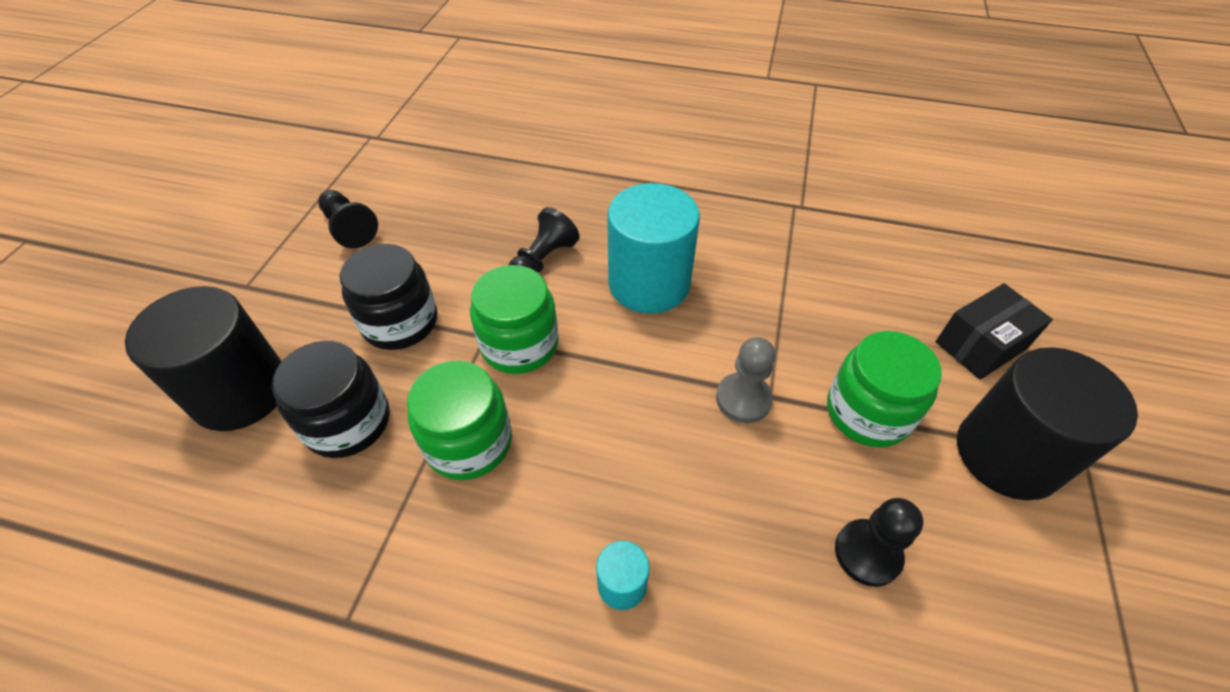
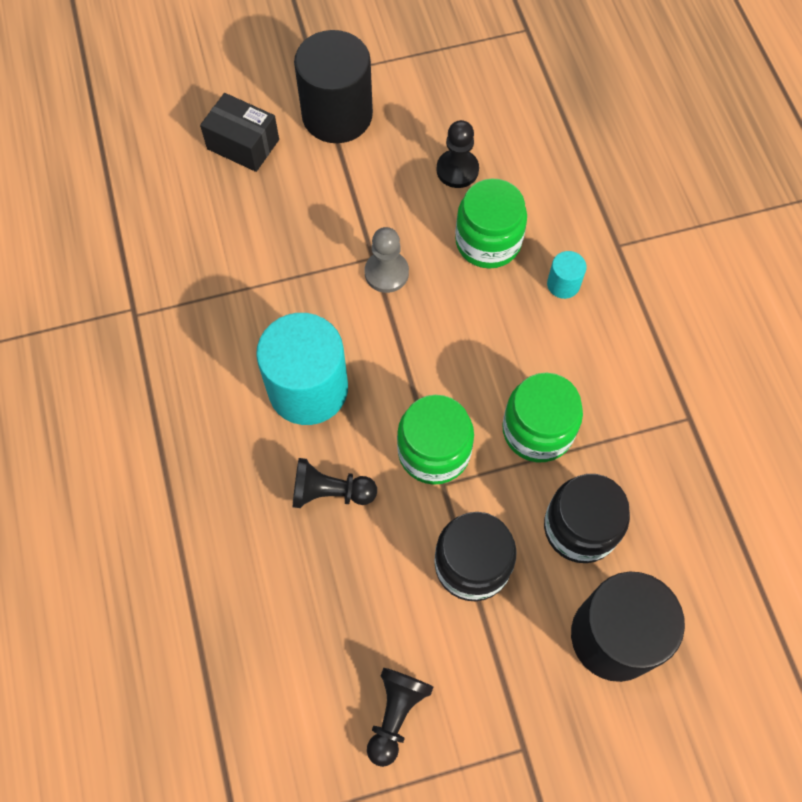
camera: 120 degrees left, 15 degrees up
green jar [827,331,942,447] -> green jar moved to [455,179,527,269]

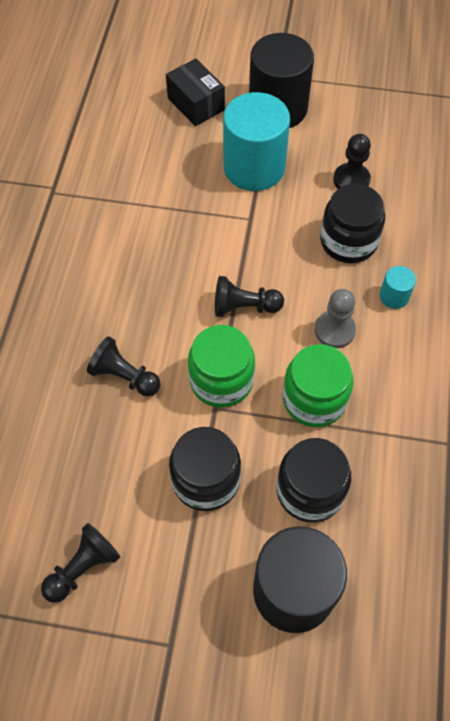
camera: 25 degrees right, 5 degrees down
turquoise cylinder [256,313,348,425] -> turquoise cylinder moved to [223,92,290,191]
grey pawn [365,227,409,293] -> grey pawn moved to [315,289,356,348]
green jar [455,179,527,269] -> black jar [320,184,385,263]
none -> black pawn [215,276,284,317]

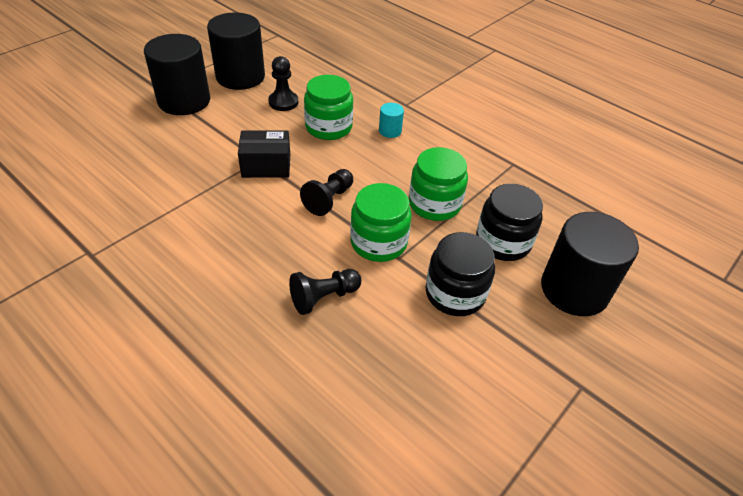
camera: 60 degrees left, 15 degrees down
black pawn [41,523,120,603] -> none
black box [166,58,225,126] -> black box moved to [238,130,290,178]
turquoise cylinder [223,92,290,191] -> none
grey pawn [315,289,356,348] -> none
black jar [320,184,385,263] -> green jar [304,75,353,140]
none -> black cylinder [207,12,265,90]

